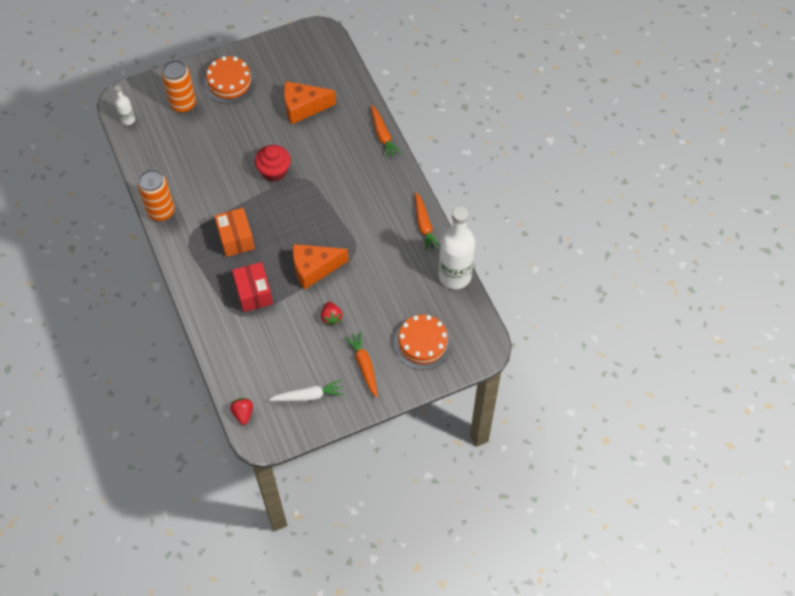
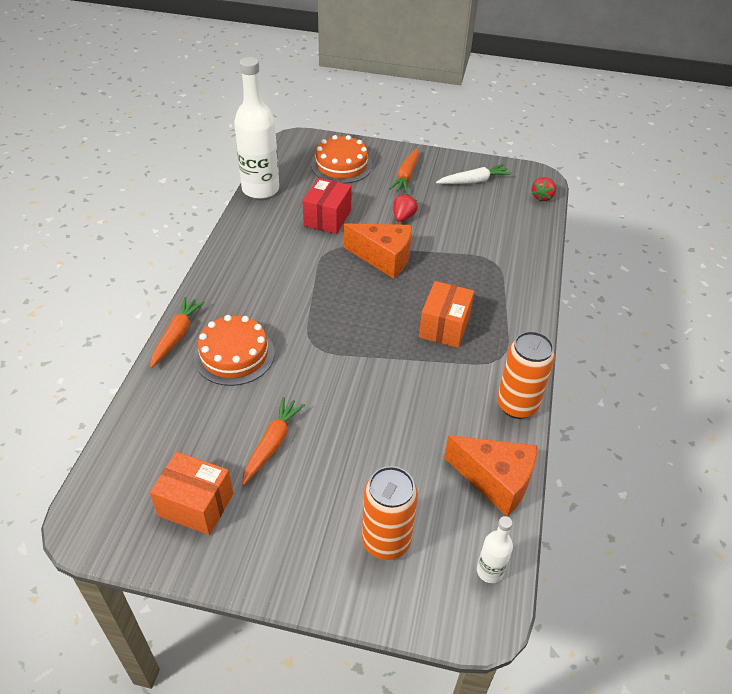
camera: 145 degrees left, 15 degrees down
orange cake [204,56,256,104] -> orange cake moved to [194,315,275,386]
red box [232,262,273,312] -> red box moved to [303,178,352,234]
red cupcake [255,145,291,182] -> none
white carrot [268,379,344,401] -> white carrot turned 135 degrees clockwise [436,164,511,184]
orange cheese [284,81,336,125] -> orange cheese moved to [444,435,537,516]
orange carrot [415,192,440,251] -> orange carrot moved to [242,397,305,486]
none -> orange box [149,452,233,535]

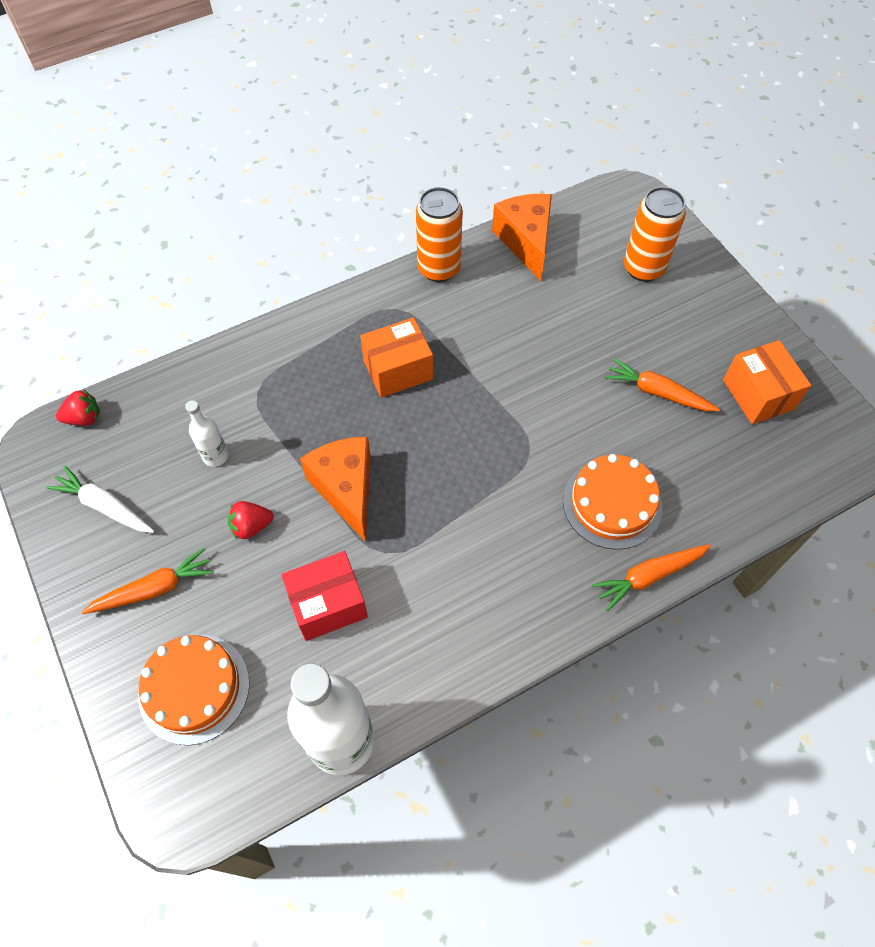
camera: 130 degrees left, 15 degrees up
orange carrot [242,397,305,486] -> orange carrot turned 45 degrees clockwise [604,358,720,411]
white bottle [477,516,513,583] -> white bottle moved to [185,400,228,467]

